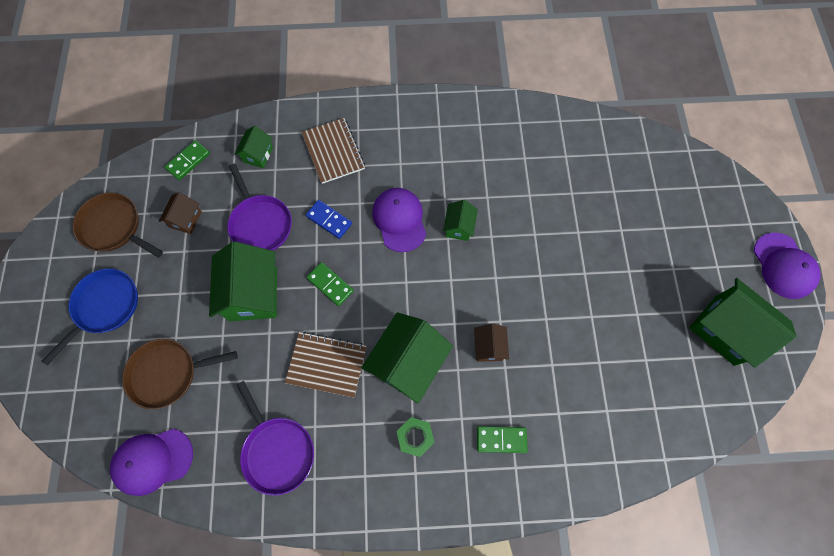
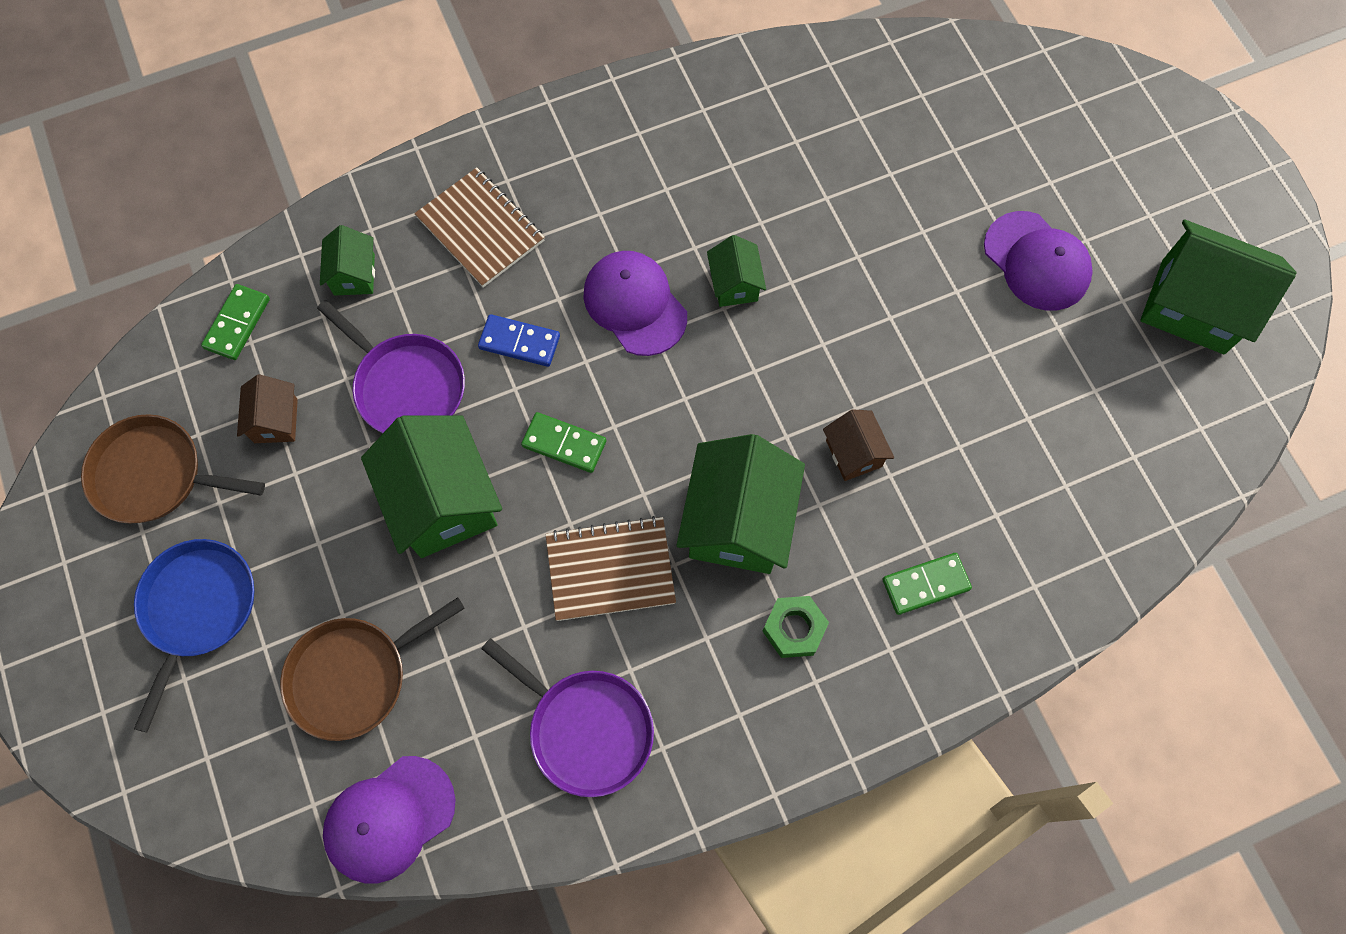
camera: 20 degrees left, 0 degrees up
purple cap [754,232,821,299] -> purple cap moved to [984,211,1093,311]

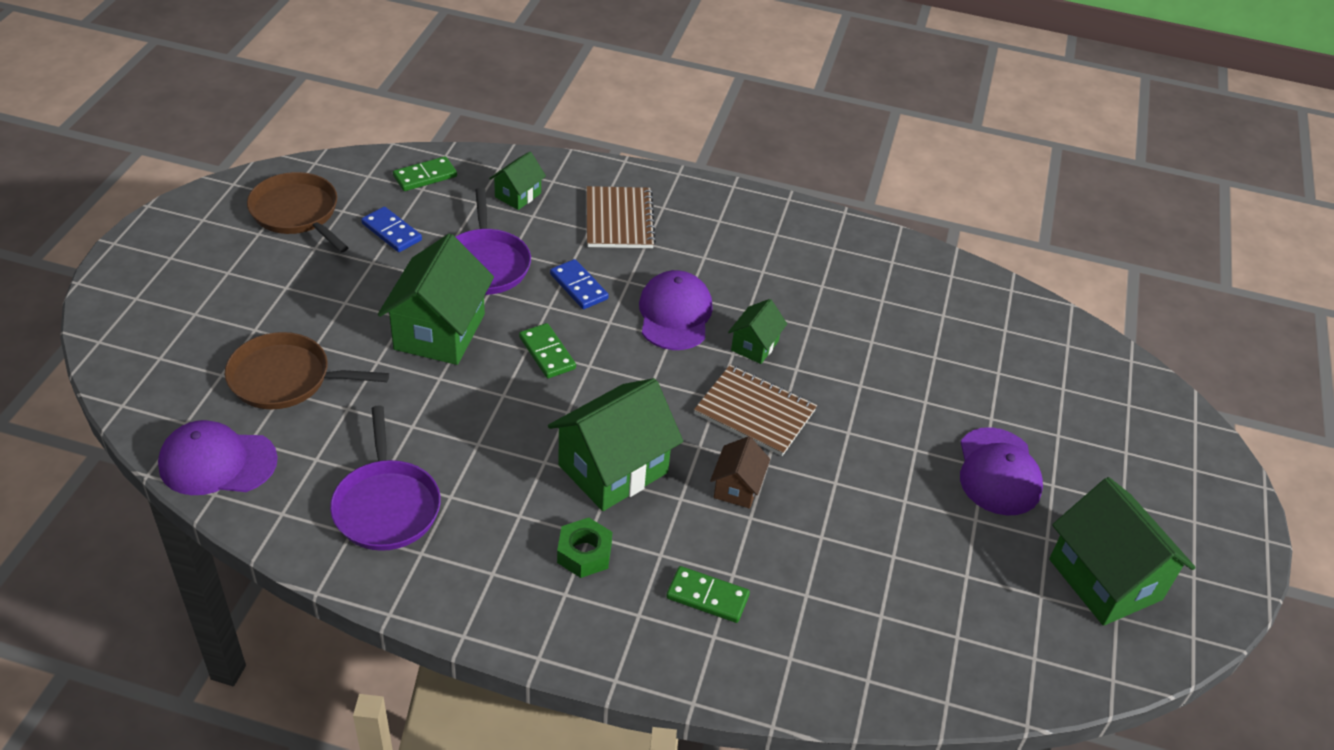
camera: 35 degrees right, 25 degrees down
blue pan [134,539,254,732] -> none
brown house [237,375,298,443] -> blue domino [361,207,422,252]
brown notebook [545,516,676,621] -> brown notebook moved to [694,365,817,456]

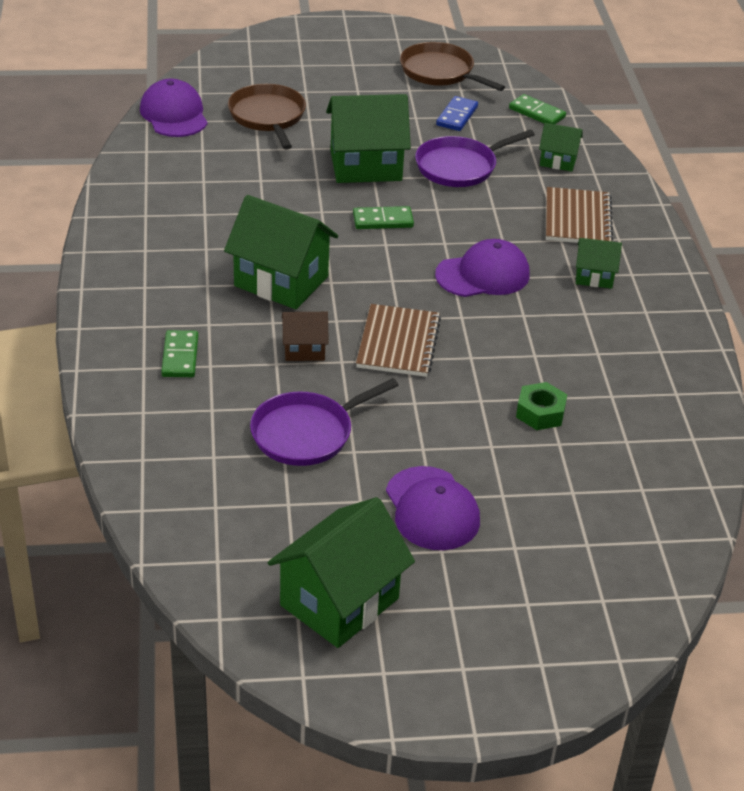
camera: 70 degrees right, 5 degrees down
brown pan [247,172,349,252] -> brown pan turned 75 degrees counterclockwise [400,42,505,91]
purple pan [330,406,441,551] -> purple pan moved to [250,378,398,466]
green domino [519,323,576,378] -> green domino turned 45 degrees clockwise [353,206,414,229]
blue domino [550,259,609,309] -> none
green nut [557,518,612,578] -> green nut moved to [516,382,567,430]
brown notebook [586,186,656,248] -> brown notebook turned 60 degrees counterclockwise [546,187,613,243]
green house [728,299,787,364] -> green house moved to [576,238,622,289]
purple cap [960,427,1043,515] -> purple cap turned 90 degrees counterclockwise [386,466,480,550]

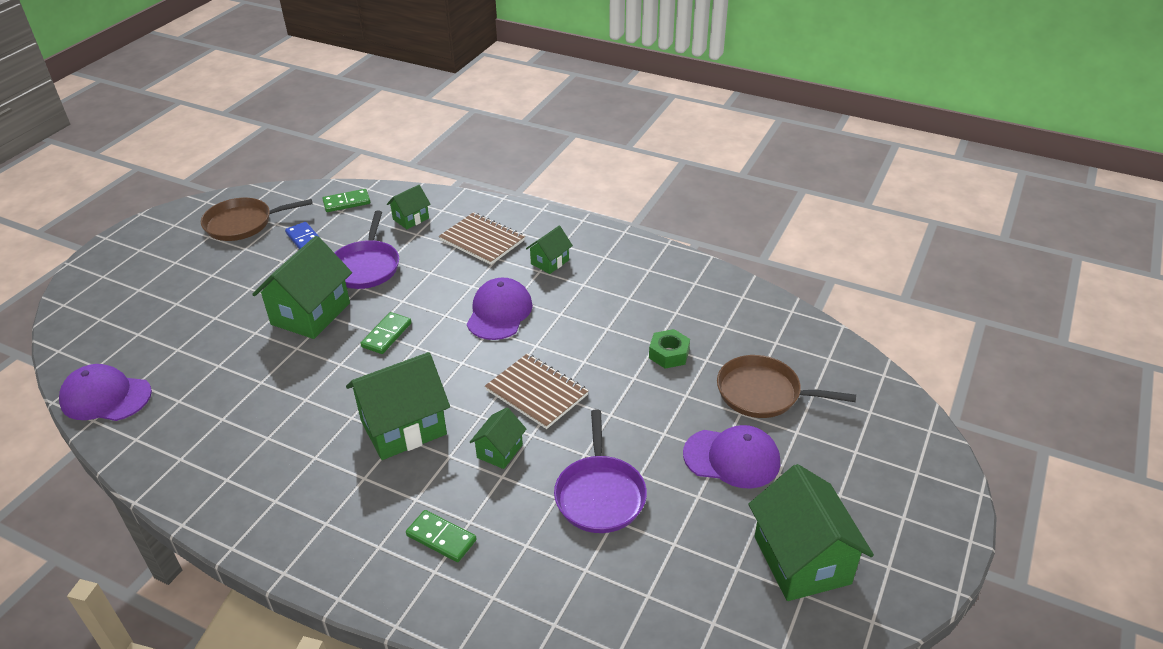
camera: 55 degrees left, 0 degrees up
brown pan [228,84,306,150] -> brown pan moved to [717,355,856,418]
brown house [282,312,329,361] -> green house [470,408,526,469]

